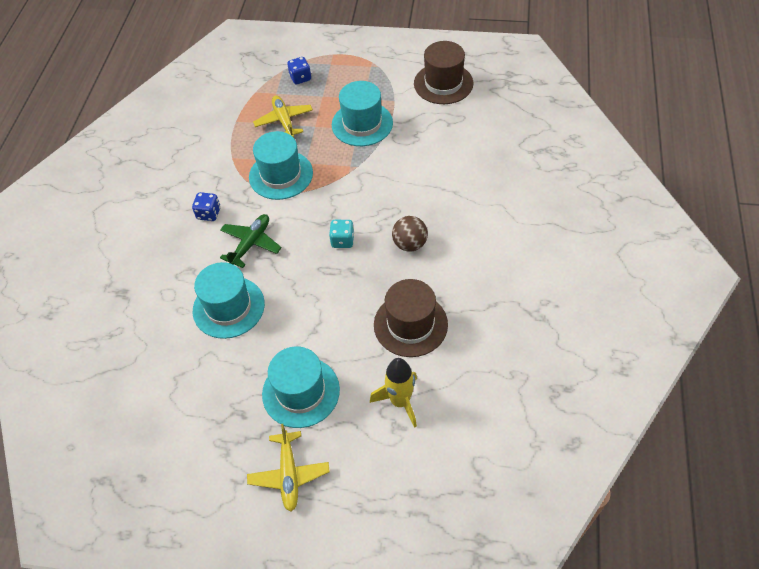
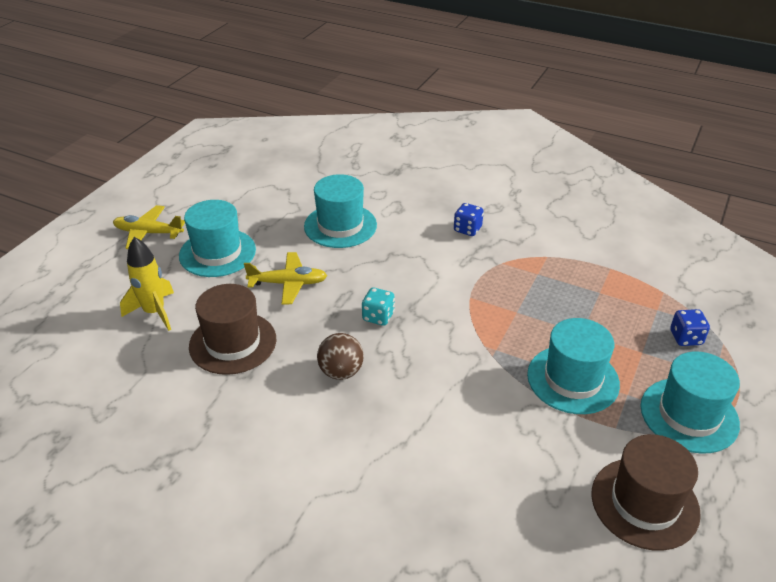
camera: 105 degrees right, 15 degrees down
green plane [220,214,282,268] -> none
turquoise hat [249,131,313,200] -> turquoise hat moved to [641,351,740,454]
yellow plane [253,95,313,138] -> yellow plane moved to [244,252,327,305]

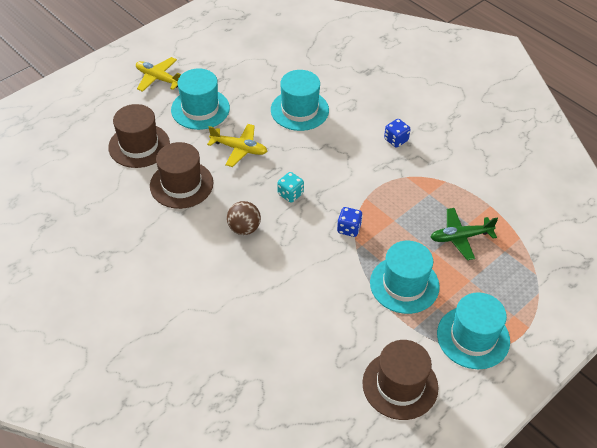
camera: 20 degrees right, 10 degrees up
yellow rocket [120,237,174,331] -> brown hat [108,104,170,168]
blue dice [670,309,710,346] -> blue dice moved to [337,207,363,237]
none -> green plane [430,208,498,260]

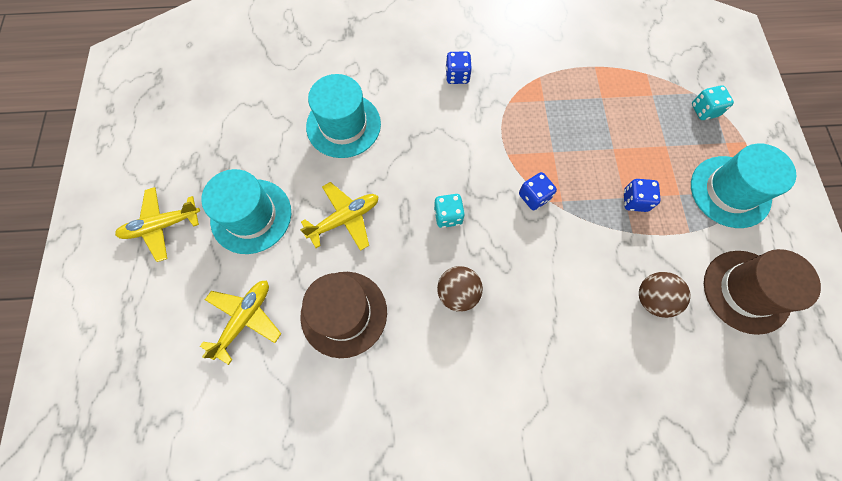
camera: 50 degrees left, 20 degrees up
brown hat [108,104,170,168] -> yellow plane [200,281,281,365]
turquoise hat [370,241,440,314] -> blue dice [624,179,661,212]
green plane [430,208,498,260] -> none
none -> brown ball [639,272,691,318]
none -> turquoise dice [692,85,734,120]

